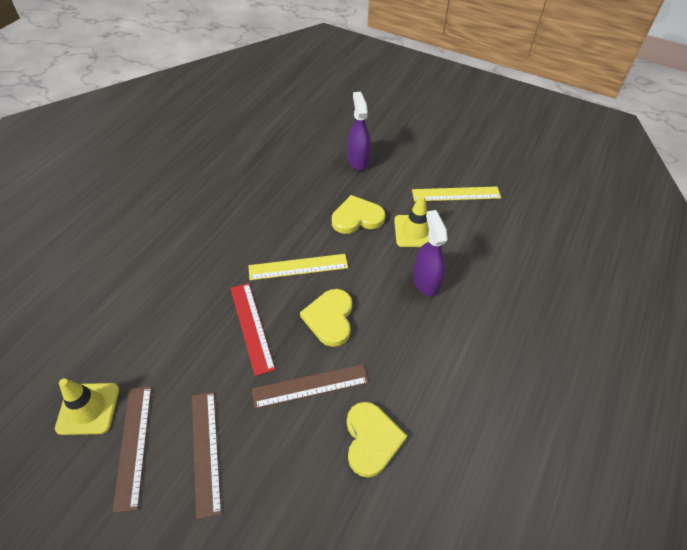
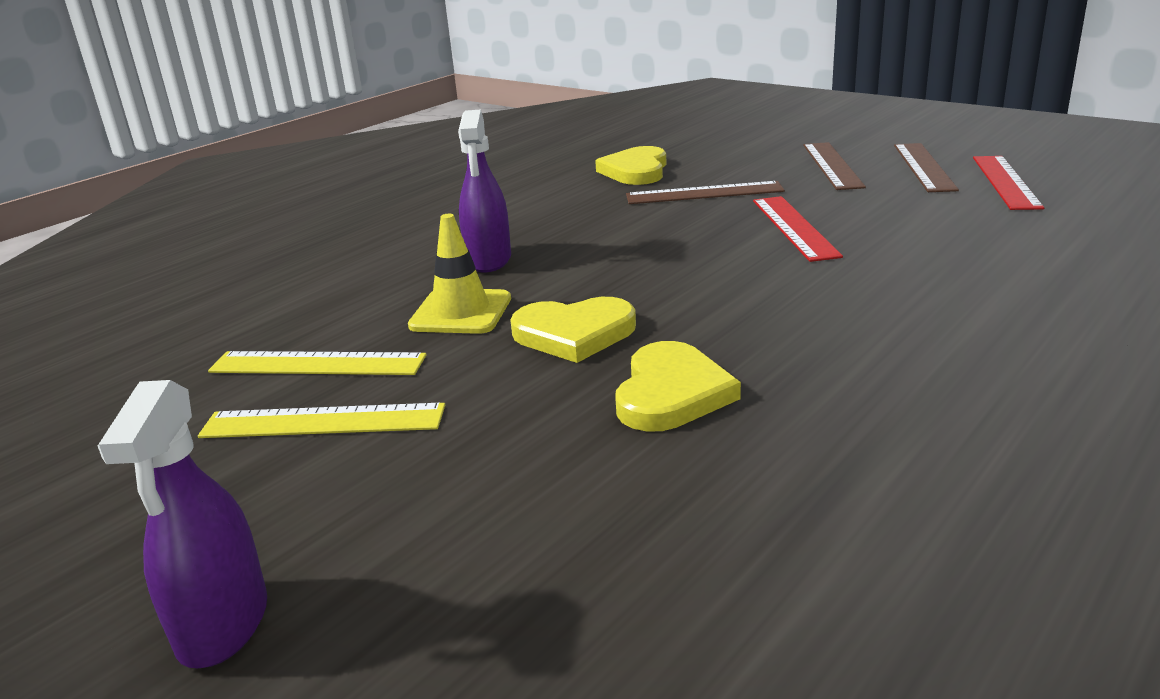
camera: 165 degrees left, 25 degrees down
yellow traffic cone [55,378,119,435] -> red ruler [973,156,1044,210]
yellow ruler [248,254,348,280] -> yellow ruler moved to [198,403,445,438]
yellow heart [300,289,352,347] -> yellow heart moved to [615,341,741,432]
purple spray bottle [348,92,371,171] -> purple spray bottle moved to [98,380,267,668]

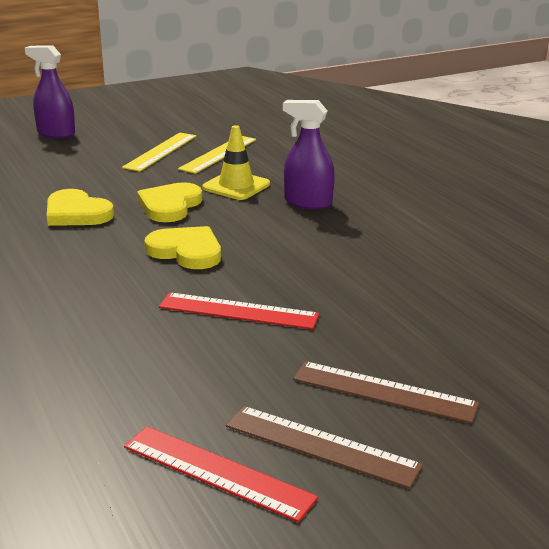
camera: 110 degrees right, 0 degrees up
yellow heart [595,146,667,185] -> yellow heart moved to [144,226,221,269]
brown ruler [626,181,785,204] -> none

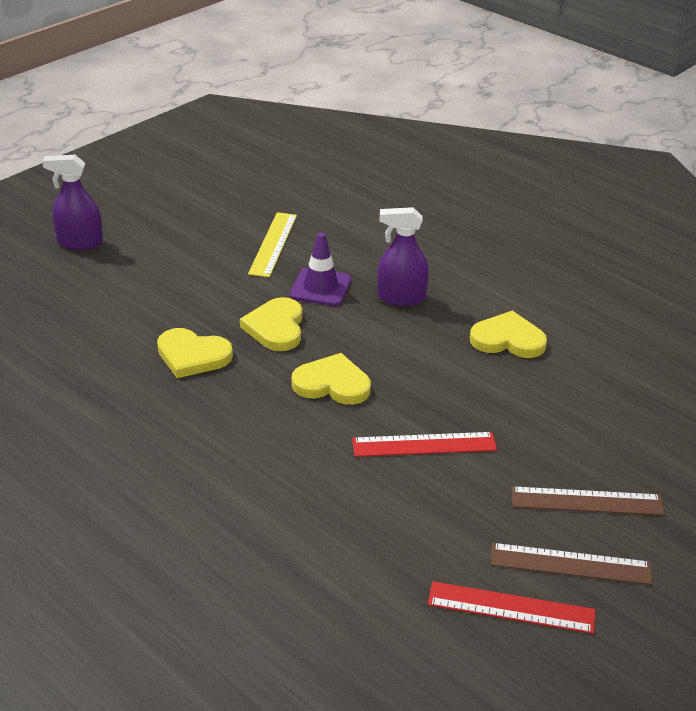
camera: 20 degrees left, 10 degrees up
yellow ruler [122,133,196,172] -> none
yellow traffic cone [202,125,270,200] -> purple traffic cone [290,233,352,306]
none -> yellow heart [470,311,547,358]

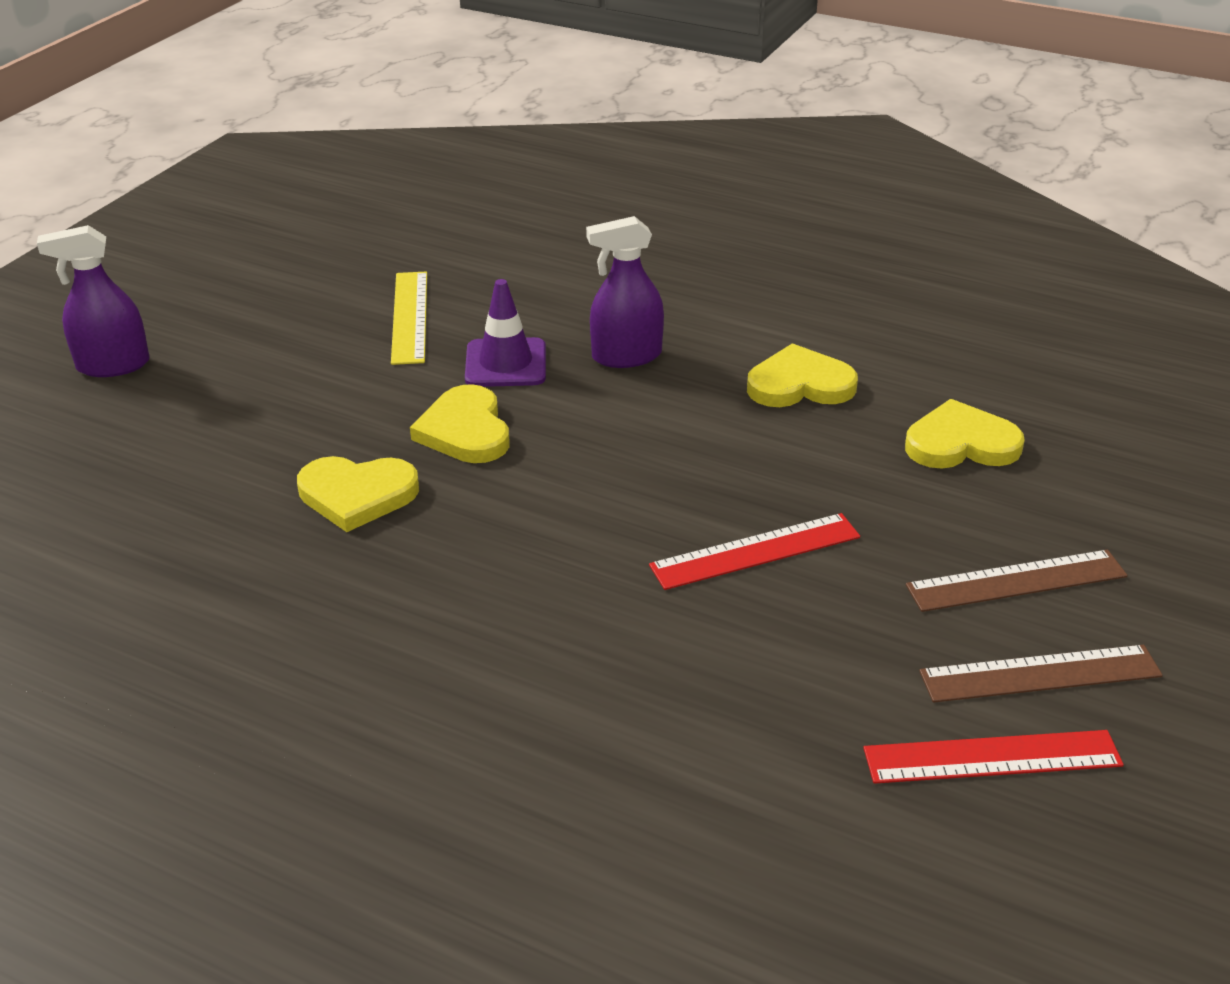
camera: 15 degrees left, 0 degrees up
yellow heart [291,353,371,405] -> yellow heart moved to [905,399,1025,469]

